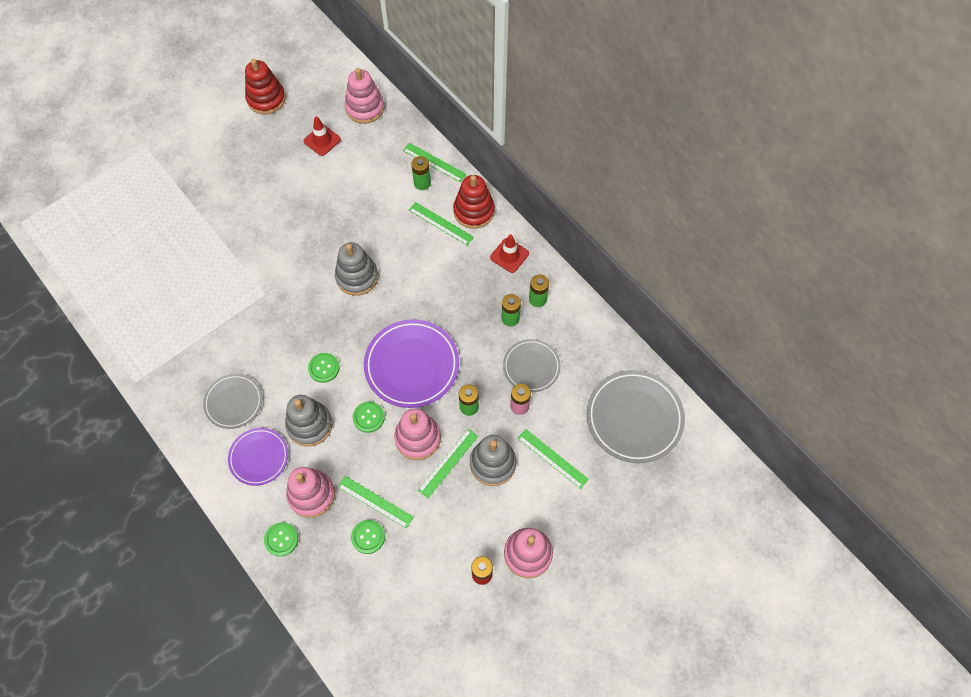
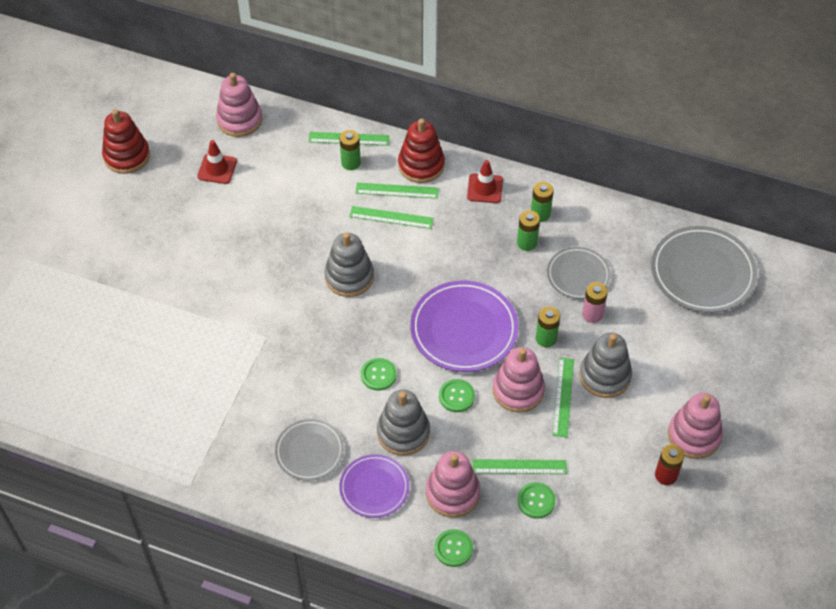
camera: 30 degrees left, 10 degrees down
green ruler [517,429,589,489] -> green ruler moved to [349,206,434,229]

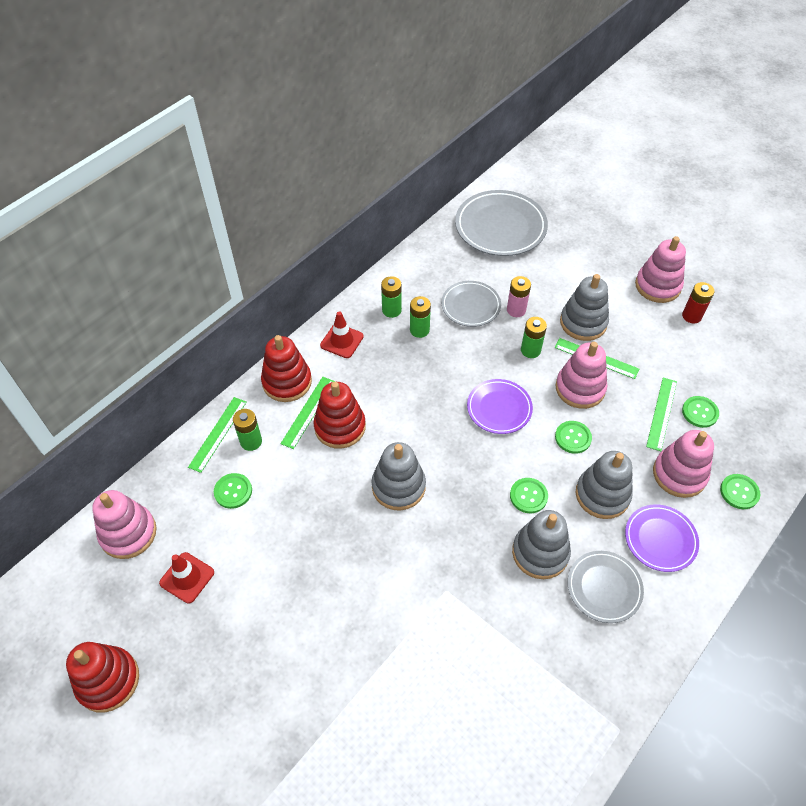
camera: 70 degrees left, 0 degrees up
green ruler [349,206,434,229] -> red stacking toy [313,382,366,449]
purple plate [410,281,519,372] -> purple plate [467,379,533,434], size x0.60
none -> green button [214,473,252,509]
none -> grey stacking toy [512,510,571,579]

